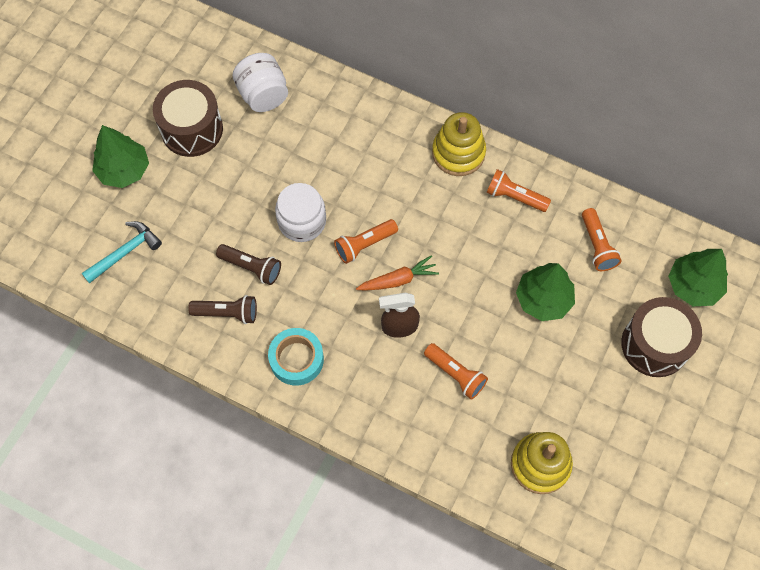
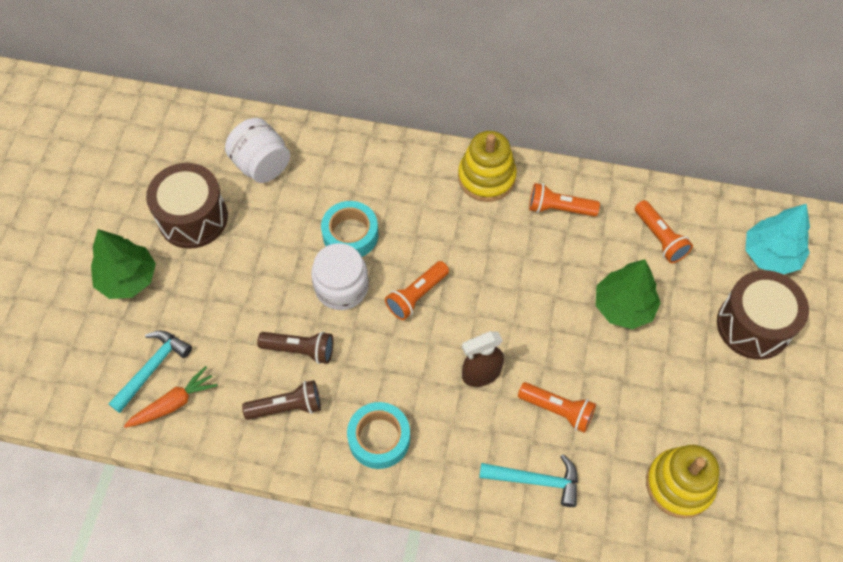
camera: 15 degrees left, 5 degrees down
orange carrot [356,255,439,291] -> orange carrot moved to [124,366,218,428]
green tree [668,249,728,306] -> turquoise tree [745,204,810,275]
none -> turquoise tape [321,201,378,257]
none -> turquoise hammer [479,454,578,507]

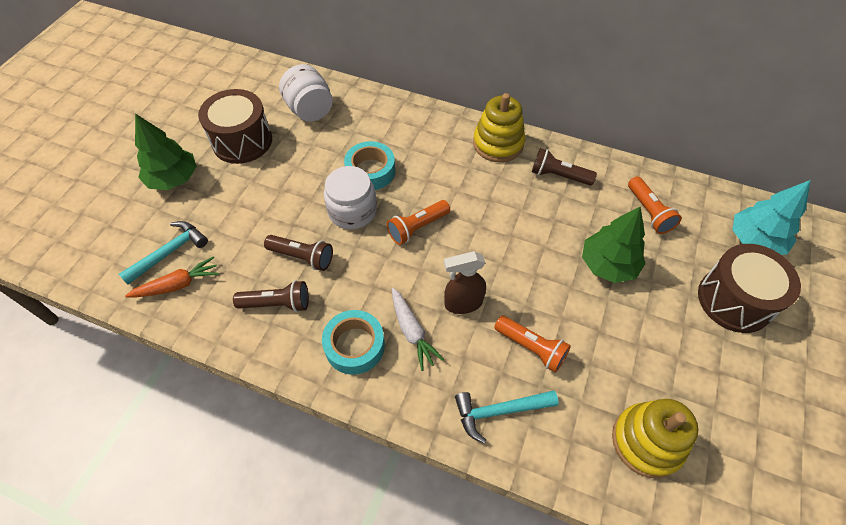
camera: 10 degrees right, 5 degrees down
turquoise hammer [479,454,578,507] -> turquoise hammer turned 150 degrees clockwise [455,390,559,444]
orange flashlight [529,183,600,217] -> brown flashlight [532,148,597,185]
none -> white carrot [392,288,444,371]

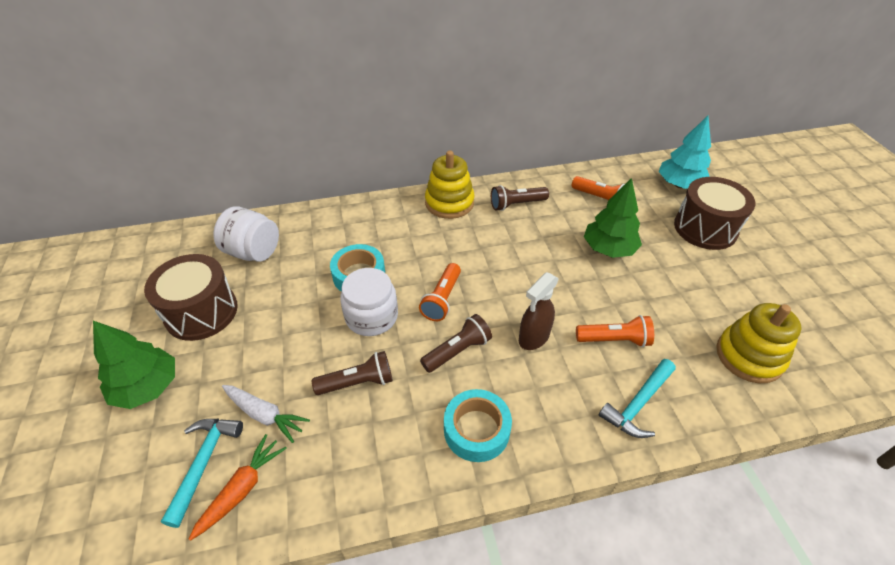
camera: 35 degrees left, 10 degrees down
brown flashlight [233,280,309,312] -> brown flashlight moved to [420,314,492,373]
white carrot [392,288,444,371] -> white carrot moved to [222,385,310,443]

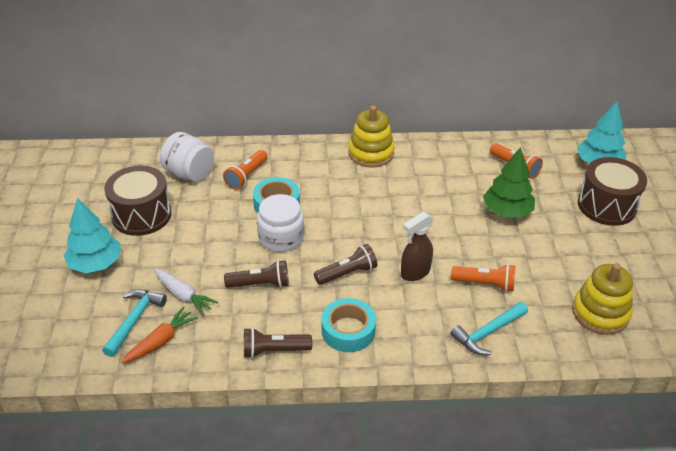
camera: 10 degrees right, 5 degrees down
green tree [93,321,175,409] -> turquoise tree [63,198,121,273]
orange flashlight [419,263,461,321] -> orange flashlight moved to [223,150,268,190]
brown flashlight [491,185,549,211] -> brown flashlight moved to [244,328,312,358]

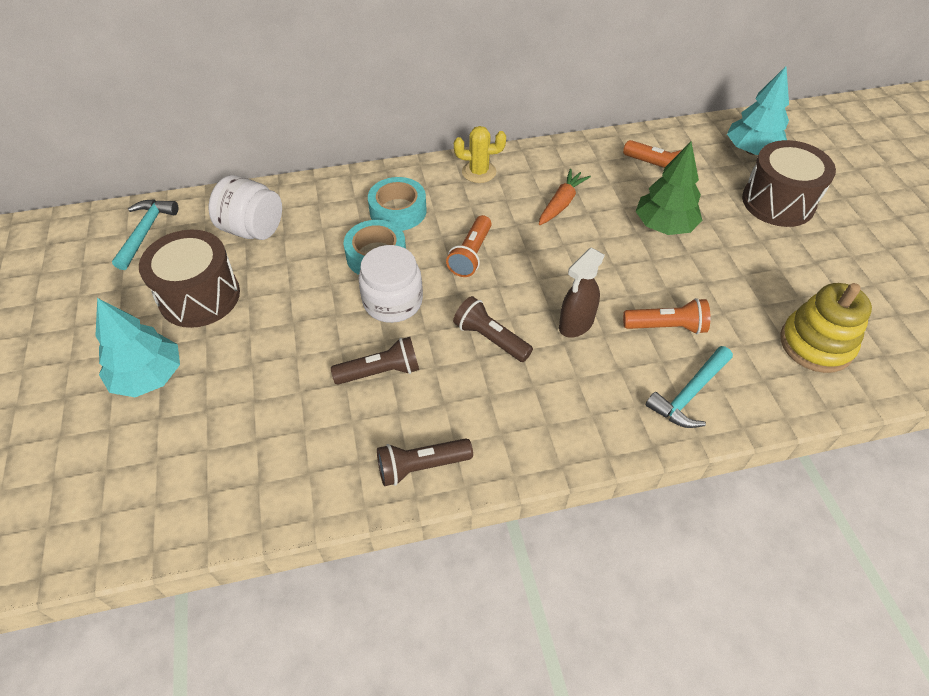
camera: 10 degrees left, 10 degrees up
turquoise hammer [102,289,167,357] -> turquoise hammer moved to [112,199,178,270]
orange carrot [121,306,198,364] -> orange carrot moved to [539,169,591,225]
white carrot [154,269,219,316] -> none
orange flashlight [223,150,268,190] -> orange flashlight moved to [446,215,492,277]
brown flashlight [314,244,377,285] -> brown flashlight turned 105 degrees counterclockwise [453,296,533,362]
turquoise tape [321,298,376,352] -> turquoise tape moved to [368,177,427,231]
yellow stacking toy [348,106,395,167] -> yellow cactus [454,126,506,183]

